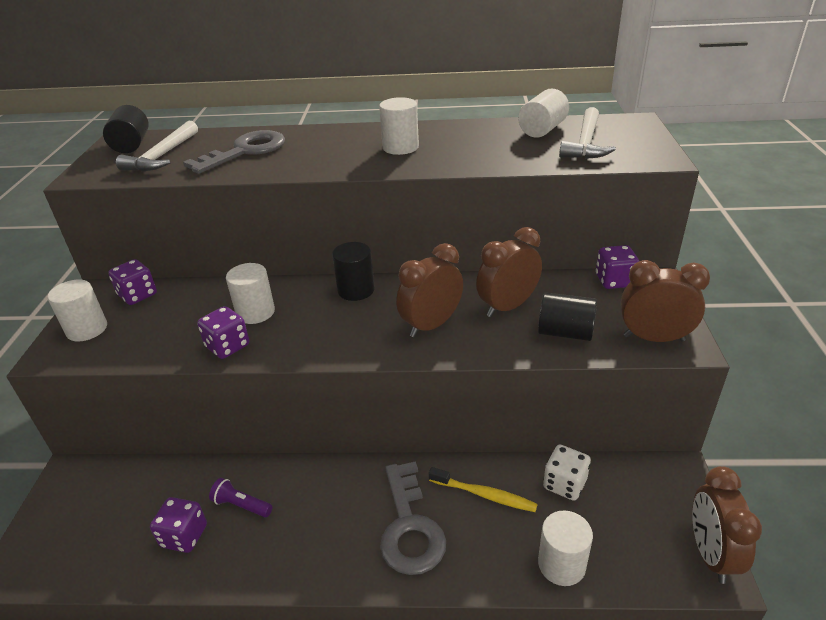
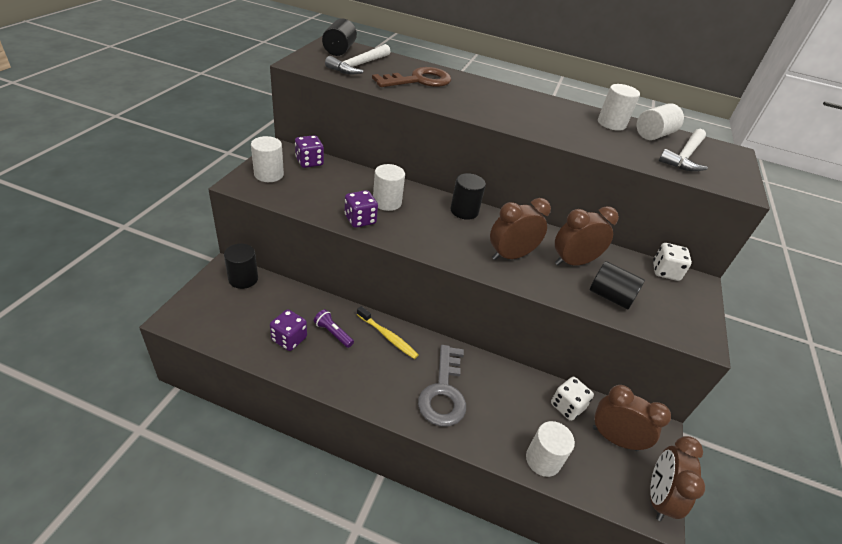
camera: 10 degrees right, 5 degrees up
grey key [183,130,285,174] -> brown key [372,67,451,87]
white cylinder [379,97,419,155] -> white cylinder moved to [598,84,640,131]
yellow toothbrush [429,467,538,512] -> yellow toothbrush moved to [357,306,418,359]
purple dice [596,245,639,289] -> white dice [653,243,692,281]
brown clock [621,260,710,342] -> brown clock moved to [593,385,671,451]
none -> black cylinder [224,244,258,289]

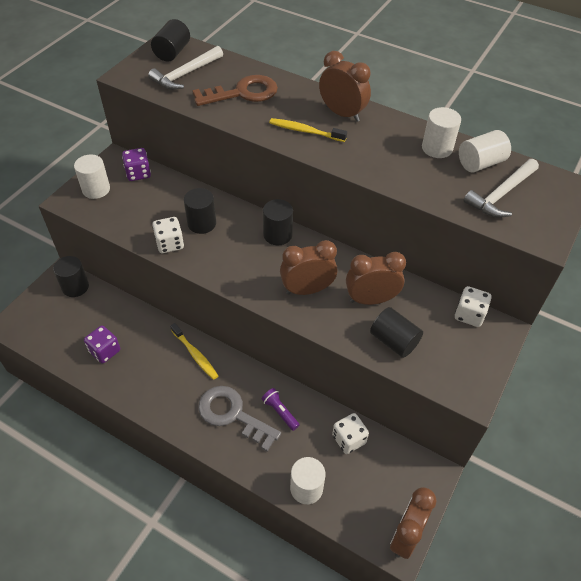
camera: 15 degrees right, 10 degrees up
purple flashlight [314,309,354,348] -> purple flashlight moved to [262,388,299,431]
purple dice [345,190,378,228] -> white dice [152,217,184,253]
white cylinder [373,164,405,211] -> black cylinder [184,188,216,234]
grey key [418,345,466,427] -> grey key turned 105 degrees clockwise [198,386,281,452]
brown clock [593,385,671,451] -> brown clock moved to [319,51,371,122]
none -> yellow toothbrush [269,118,347,142]

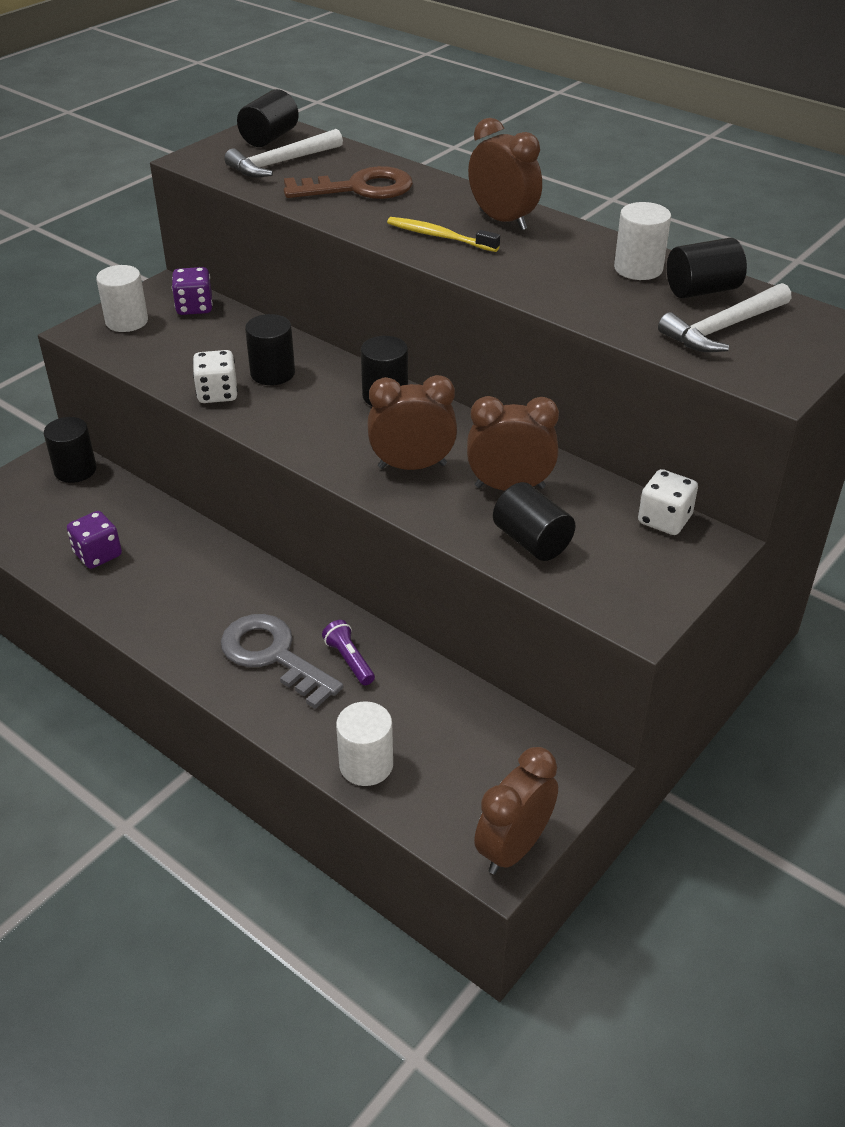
camera: 10 degrees right, 10 degrees down
yellow toothbrush [170,323,218,380] -> none
white dice [332,413,369,454] -> none
white cylinder [459,130,511,172] -> black cylinder [667,238,747,298]

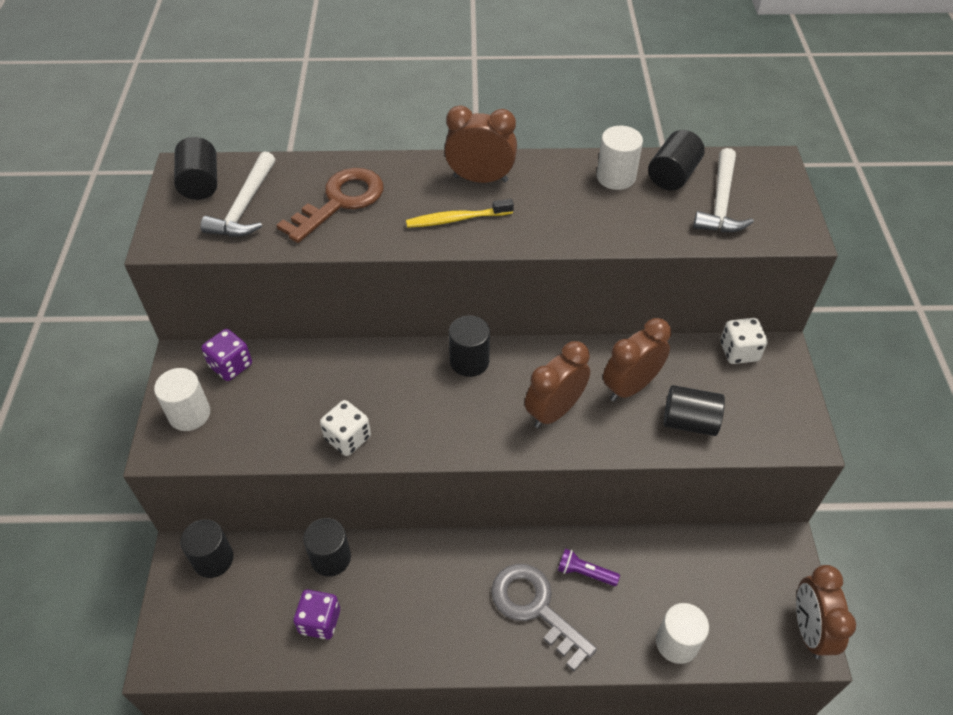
camera: 40 degrees left, 10 degrees up
grey key [221,614,343,709] -> grey key turned 45 degrees clockwise [491,564,597,671]
black cylinder [245,314,295,385] -> black cylinder moved to [303,518,351,577]

